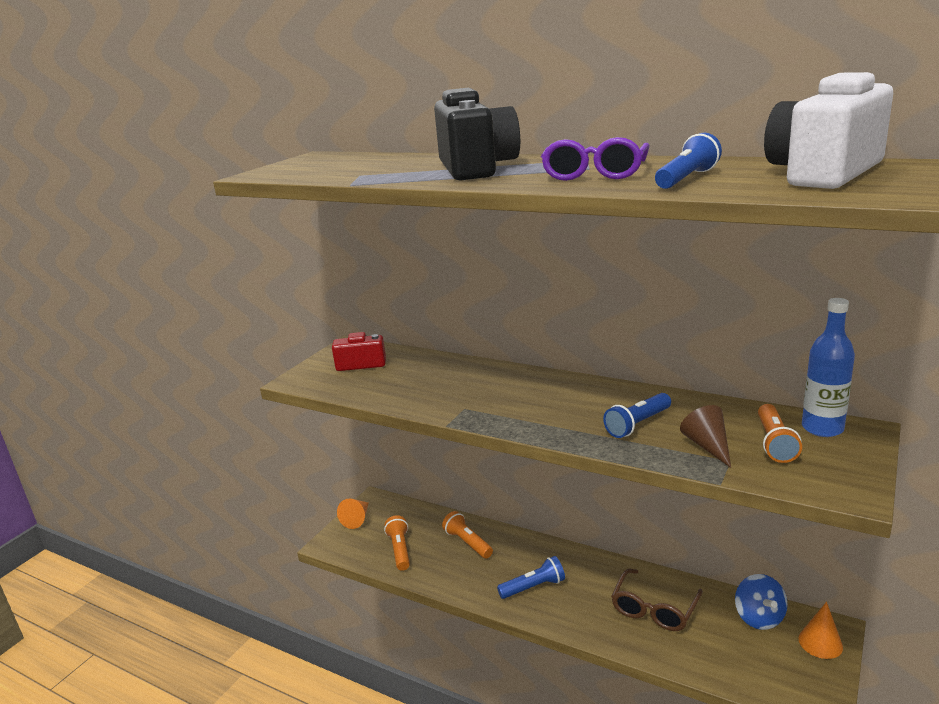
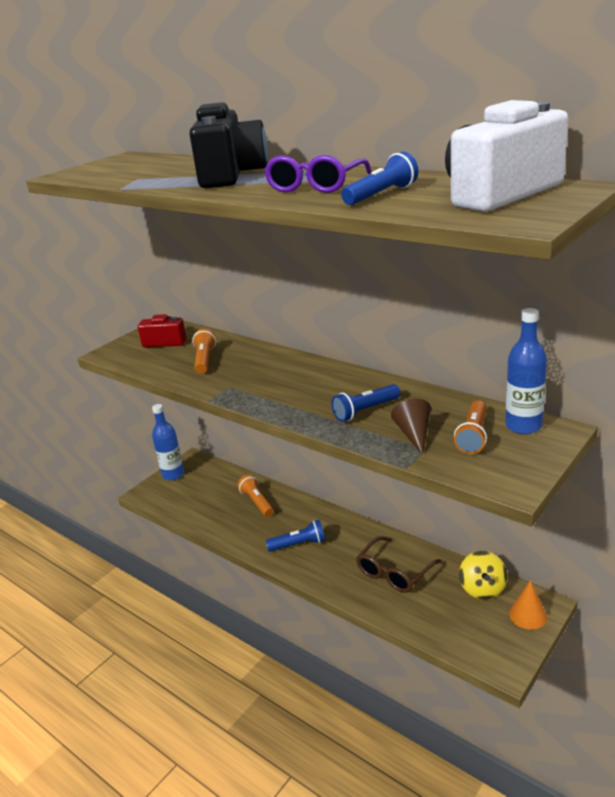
camera: 10 degrees right, 5 degrees up
orange cone [337,498,369,529] -> blue bottle [152,404,184,480]
orange flashlight [384,515,410,571] -> orange flashlight moved to [192,329,216,374]
blue spinning top [735,574,788,630] -> yellow spinning top [459,551,507,599]

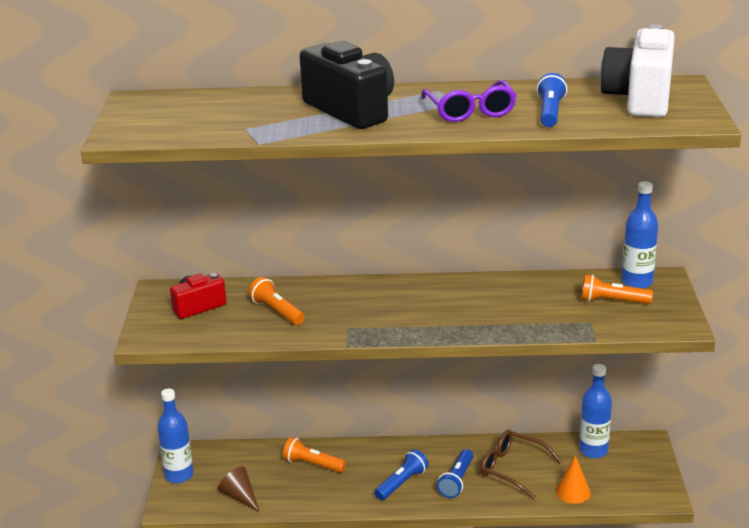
camera: 40 degrees left, 0 degrees up
blue flashlight [331,384,400,422] -> blue flashlight moved to [437,449,473,498]
brown glasses [356,536,442,593] -> brown glasses turned 120 degrees clockwise [480,430,562,499]
brown cone [391,399,431,455] -> brown cone moved to [218,467,260,512]
orange flashlight [454,400,487,454] -> orange flashlight turned 120 degrees clockwise [581,274,653,304]
yellow spinning top [459,551,507,599] -> blue bottle [579,364,612,458]
orange cone [509,580,547,630] -> orange cone moved to [556,456,591,504]

